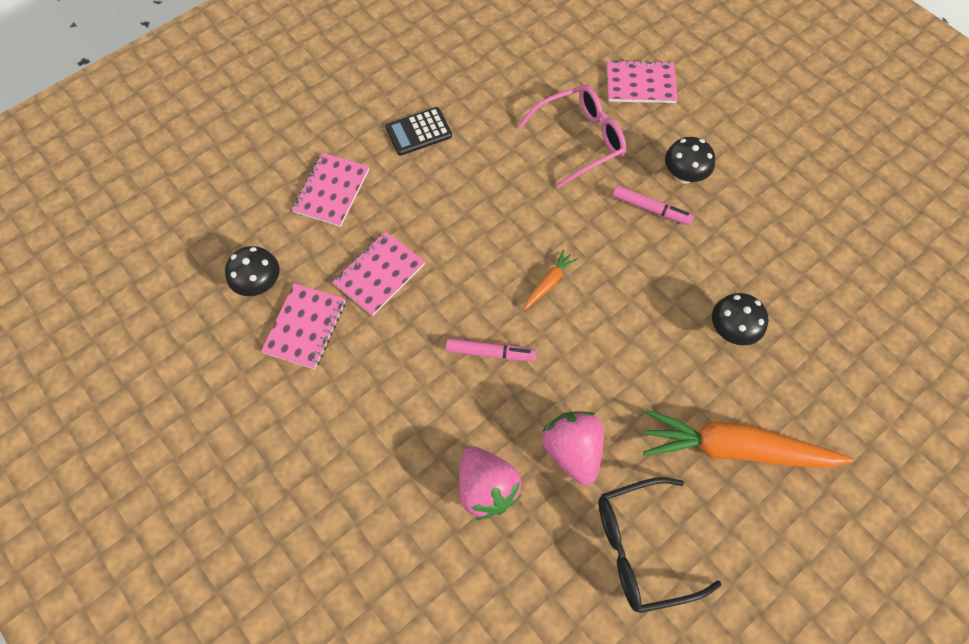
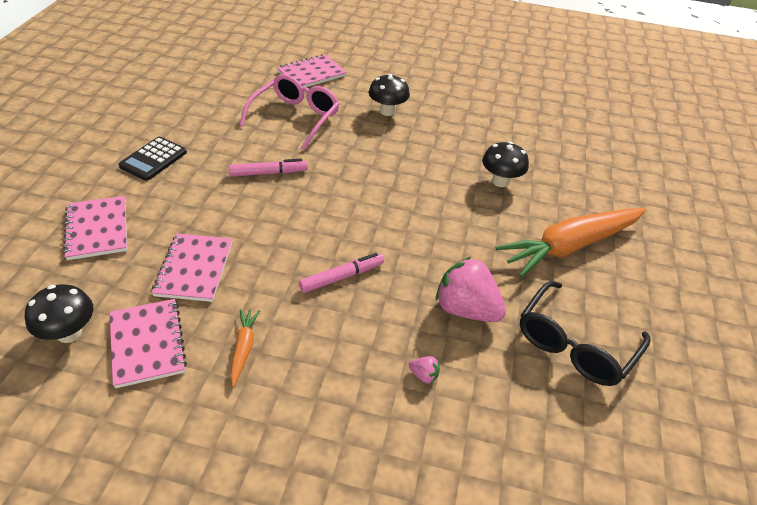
camera: 40 degrees left, 20 degrees down
pink strawberry [459,447,522,520] -> pink strawberry [409,356,440,383], size x0.41
orange carrot [524,250,578,310] -> orange carrot moved to [230,309,260,387]
pink marker [612,186,694,225] -> pink marker moved to [229,159,308,177]

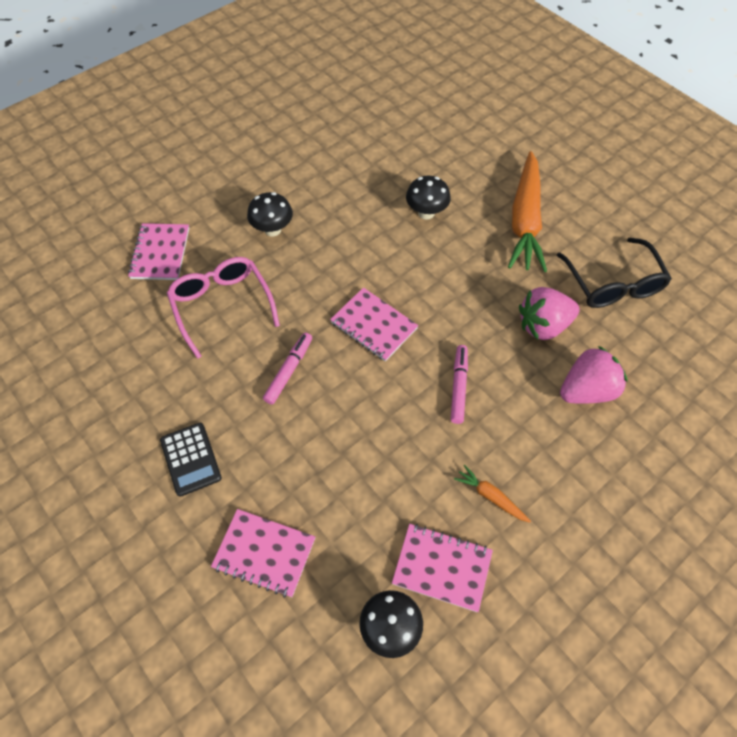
camera: 50 degrees left, 15 degrees up
pink notebook [152,233,232,302] -> pink notebook moved to [330,287,418,362]
pink strawberry [409,356,440,383] -> pink strawberry [560,346,627,404], size x2.44

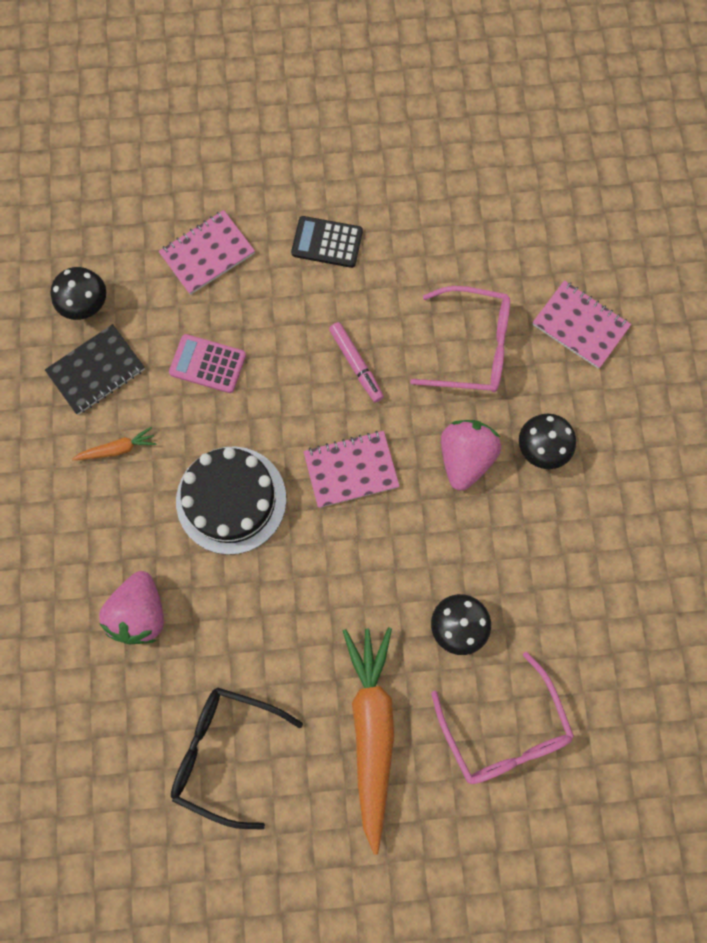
camera: 125 degrees right, 15 degrees up
pink notebook [392,524,493,612] -> black notebook [45,324,145,415]
pink marker [451,345,468,424] -> black cake [176,446,286,555]
orange carrot [508,151,547,272] -> orange carrot turned 45 degrees clockwise [343,627,394,855]
pink strawberry [519,287,580,340] -> pink strawberry moved to [441,420,501,491]
none -> pink calculator [169,334,246,393]
none -> pink glasses [431,652,574,784]

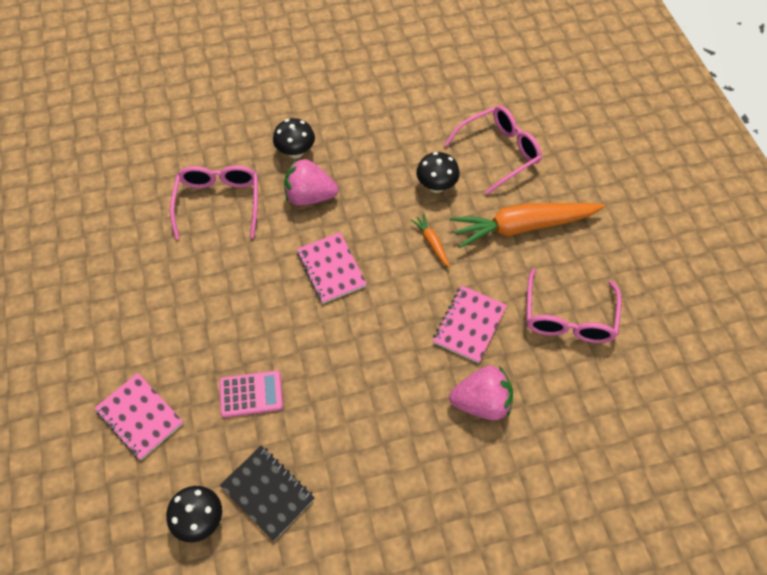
camera: 100 degrees left, 15 degrees down
orange carrot [72,427,157,460] -> orange carrot moved to [411,214,450,268]
pink calculator [169,334,246,393] -> pink calculator turned 105 degrees counterclockwise [219,370,283,418]
black glasses [171,687,303,830] -> pink glasses [526,268,622,343]
black cake [176,446,286,555] -> none
black calculator [291,216,363,268] -> none
pink marker [329,322,384,402] -> none
pink notebook [532,280,631,369] -> pink notebook moved to [433,286,507,363]

